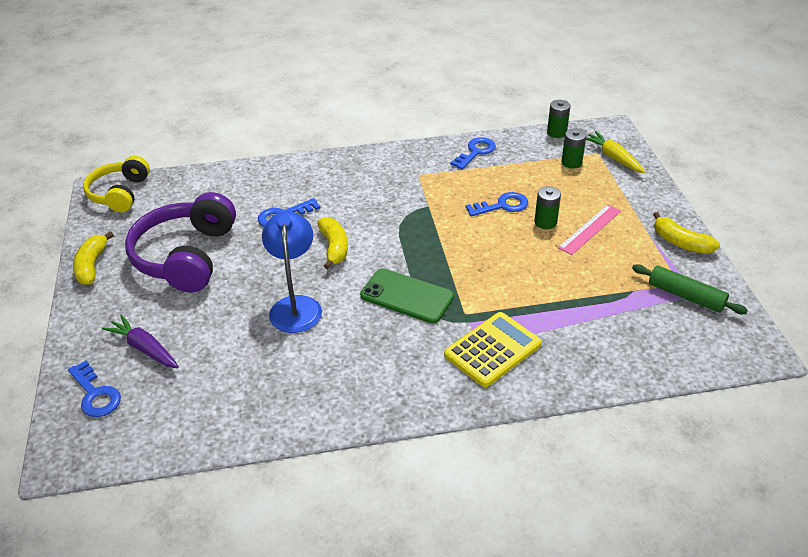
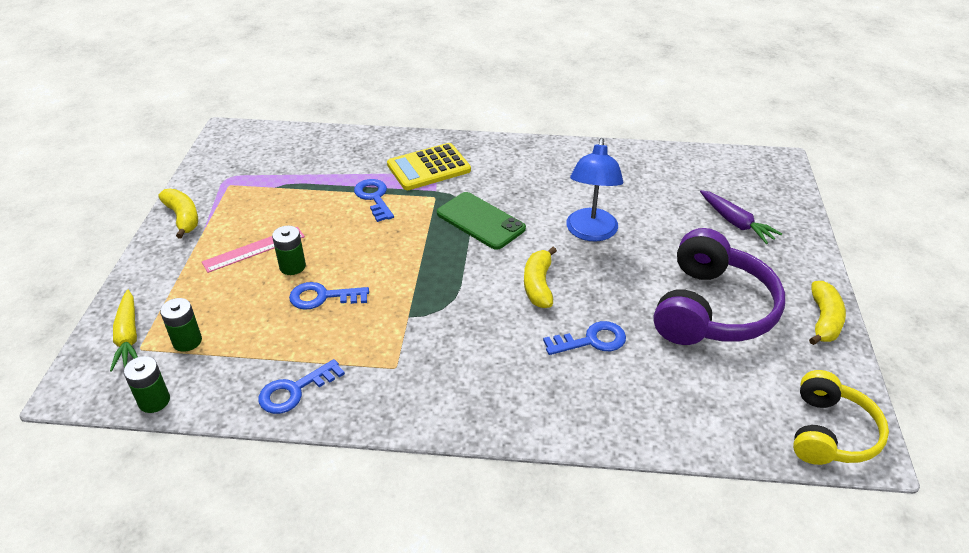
camera: 165 degrees left, 0 degrees up
blue key [68,361,121,417] -> blue key moved to [354,179,394,222]
green rolling pin [632,264,748,314] -> none

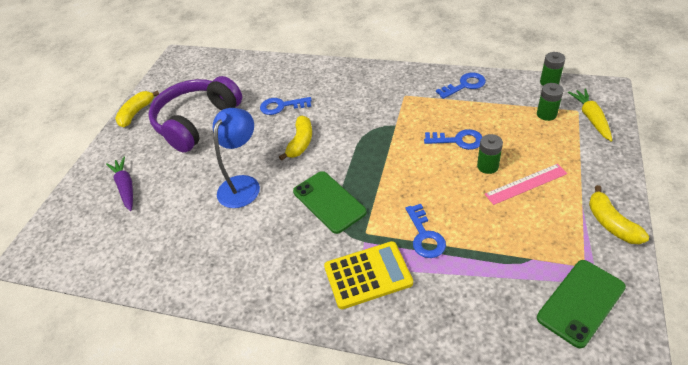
camera: 165 degrees left, 5 degrees up
yellow headphones [793,370,889,465] -> none
none -> green phone [537,260,626,348]

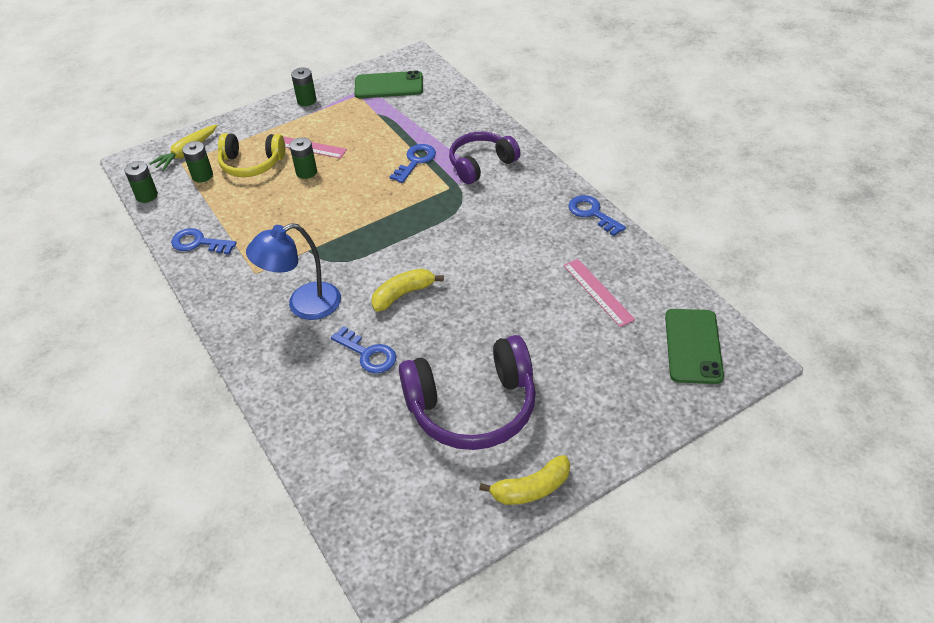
camera: 140 degrees left, 0 degrees up
purple carrot [106,157,133,211] -> none
blue lamp [213,108,260,208] -> blue lamp moved to [246,223,341,320]
green phone [293,171,367,234] -> green phone moved to [665,309,724,384]
yellow calculator [324,241,413,309] -> purple headphones [449,132,520,184]
blue key [424,129,482,150] -> blue key moved to [568,195,626,236]
yellow banana [589,185,649,244] -> green battery [291,67,317,106]
none -> yellow headphones [218,133,285,177]
none -> pink ruler [563,259,635,327]

